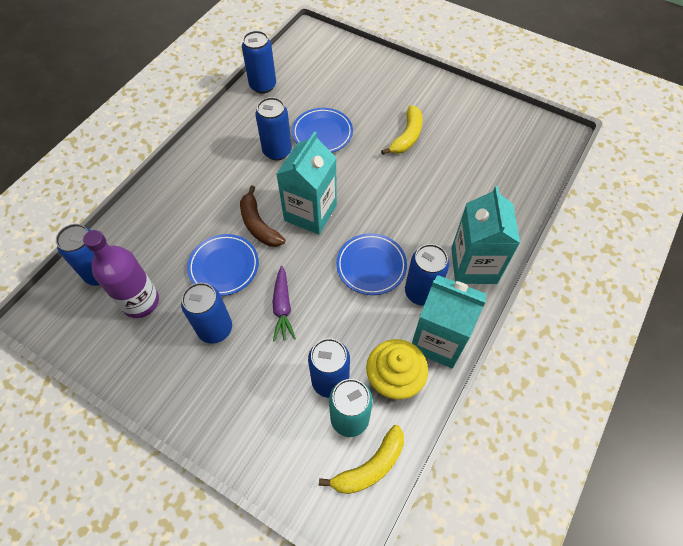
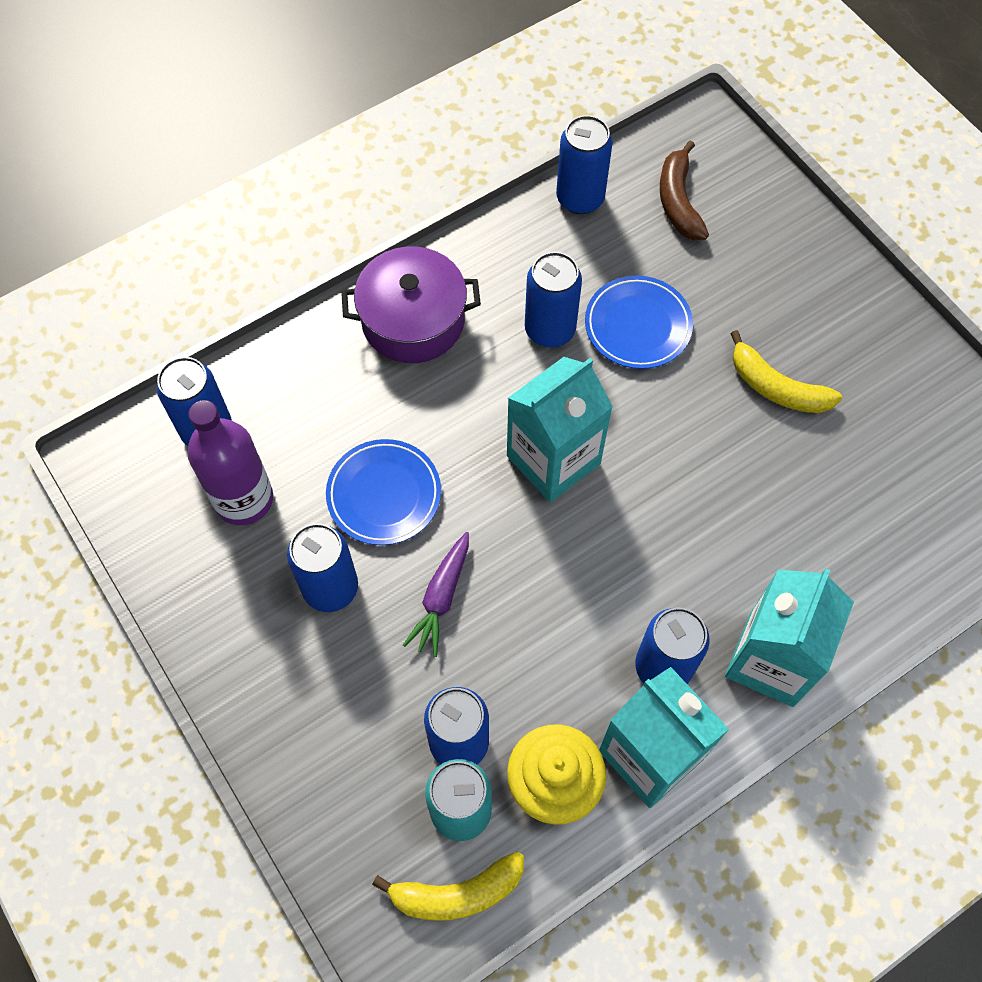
camera: 25 degrees right, 5 degrees up
brown banana [240,185,285,247] -> brown banana moved to [660,141,709,240]
blue plate [336,233,407,295] -> none
yellow banana [381,105,422,155] -> yellow banana turned 75 degrees clockwise [730,330,842,413]
none -> purple pot [341,247,481,363]

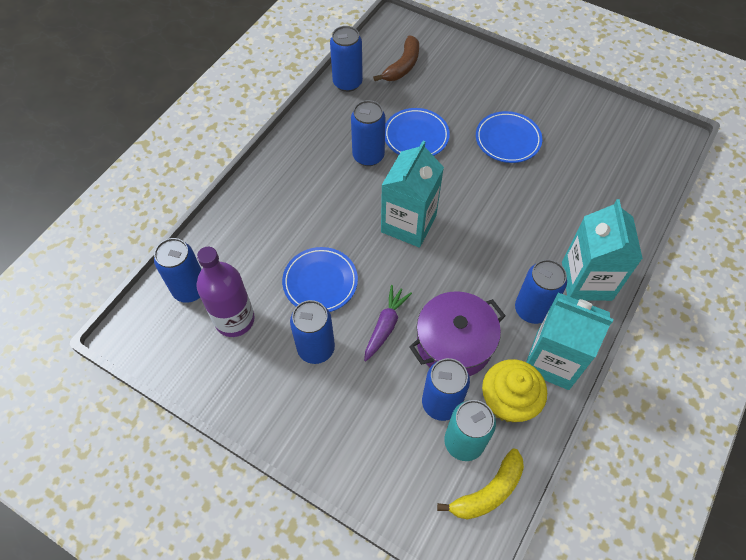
camera: 25 degrees left, 5 degrees down
purple pot [341,247,481,363] -> purple pot moved to [409,291,505,376]
purple carrot [403,532,469,657] -> purple carrot turned 150 degrees counterclockwise [364,285,412,362]
brown banana [660,141,709,240] -> brown banana turned 120 degrees counterclockwise [373,35,419,81]
yellow banana [730,330,842,413] -> blue plate [476,111,542,163]

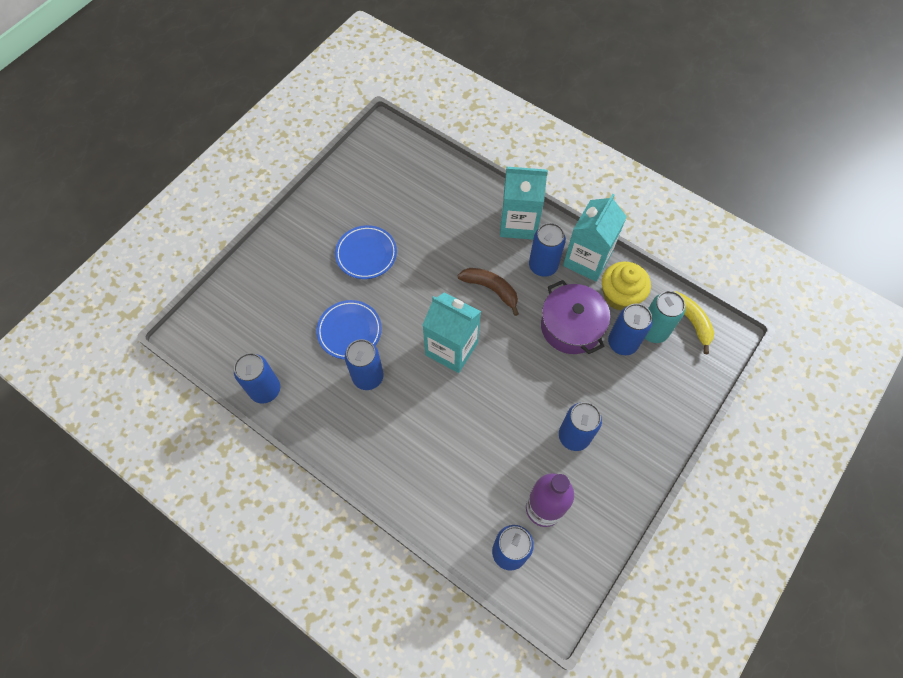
camera: 85 degrees left, 5 degrees up
blue plate [282,247,358,312] -> none
purple carrot [364,285,412,362] -> none
brown banana [373,35,419,81] -> brown banana moved to [458,268,519,316]

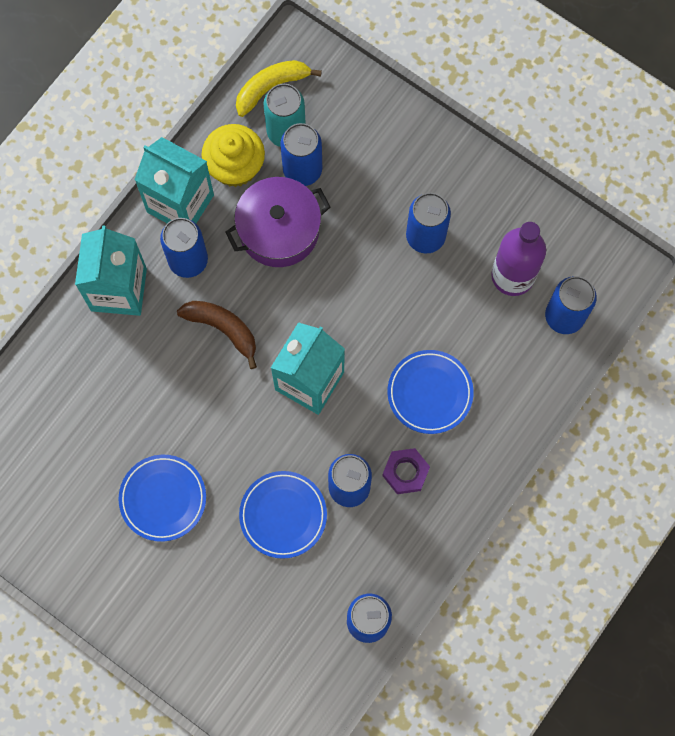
camera: 90 degrees left, 10 degrees up
brown banana [458,268,519,316] -> brown banana turned 90 degrees clockwise [177,301,257,369]
none -> purple nut [383,448,430,494]
none -> blue plate [387,350,474,434]

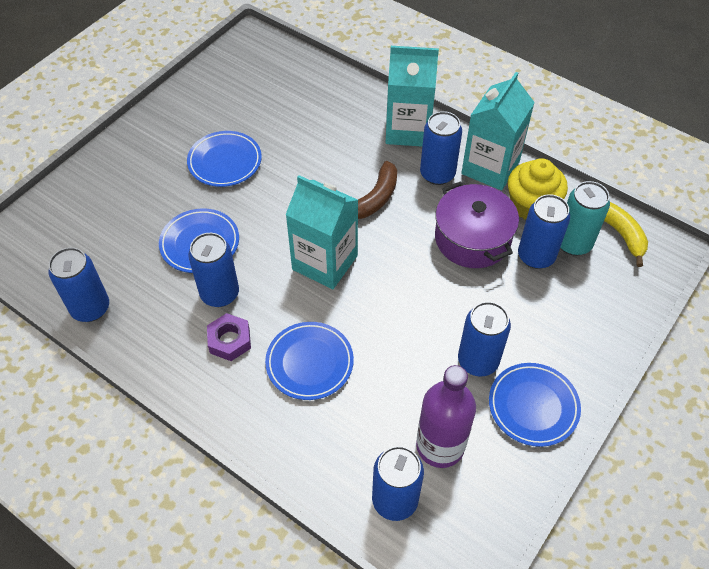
camera: 90 degrees right, 20 degrees down
none -> blue plate [489,363,581,447]

